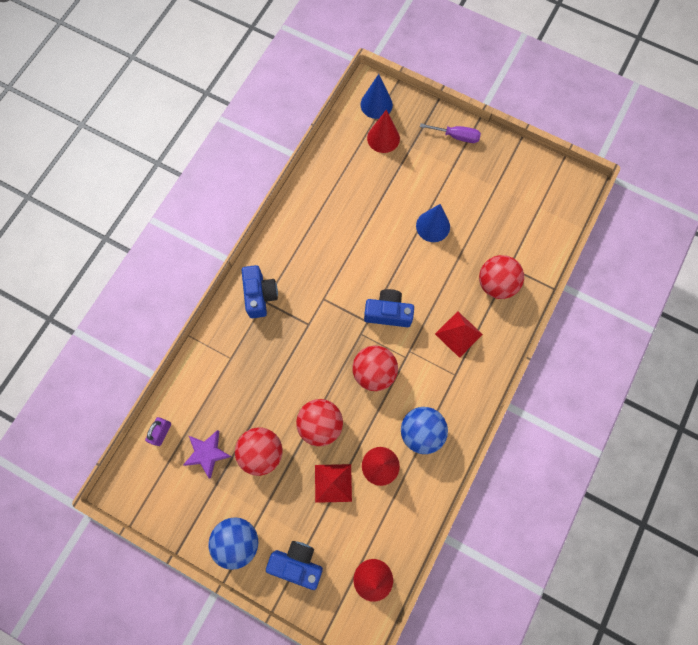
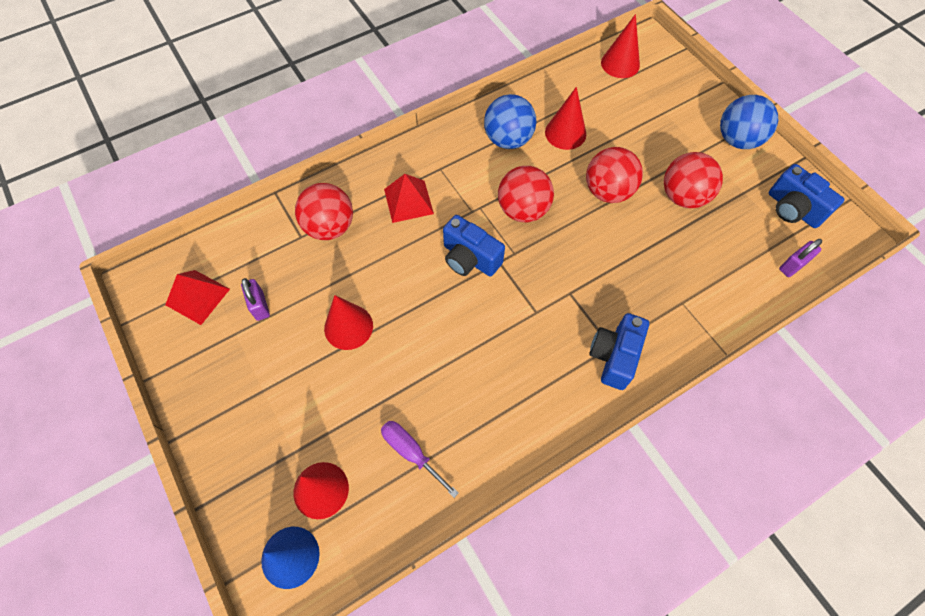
camera: 150 degrees left, 10 degrees down
purple star [183,430,232,479] -> none
blue camera [266,541,323,590] -> blue camera moved to [769,164,844,228]
red pyramid [315,464,352,503] -> red pyramid moved to [165,270,230,325]
blue cone [416,204,450,242] -> red cone [324,295,373,350]
purple screwdriver [420,123,481,143] -> purple screwdriver moved to [381,421,459,498]
none -> purple padlock [241,278,270,321]

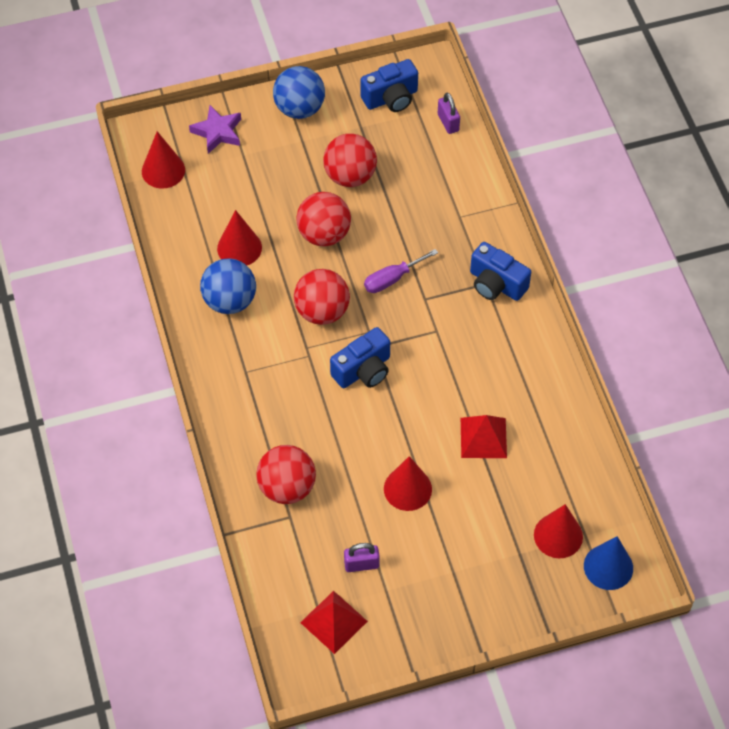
camera: 75 degrees left, 5 degrees down
purple screwdriver [381,421,459,498] -> purple screwdriver moved to [364,249,438,293]
red pyramid [384,174,434,223] -> red pyramid moved to [461,415,507,458]
none -> purple star [189,105,241,154]

